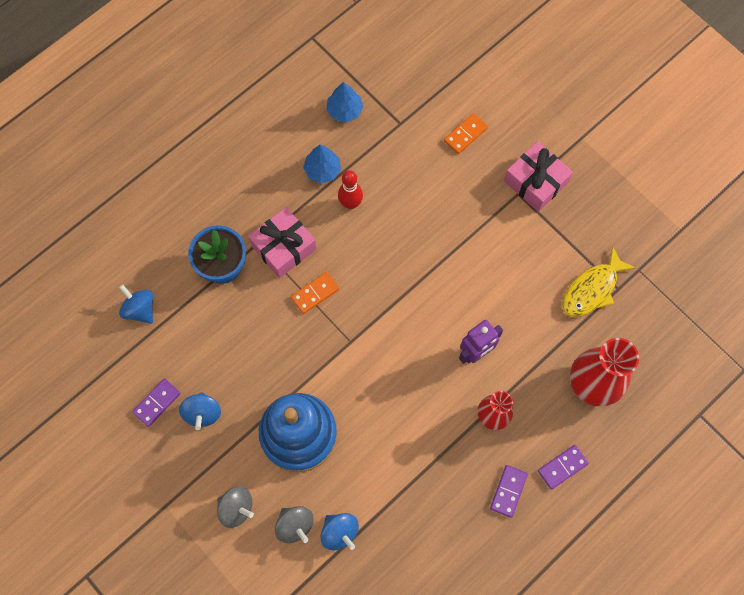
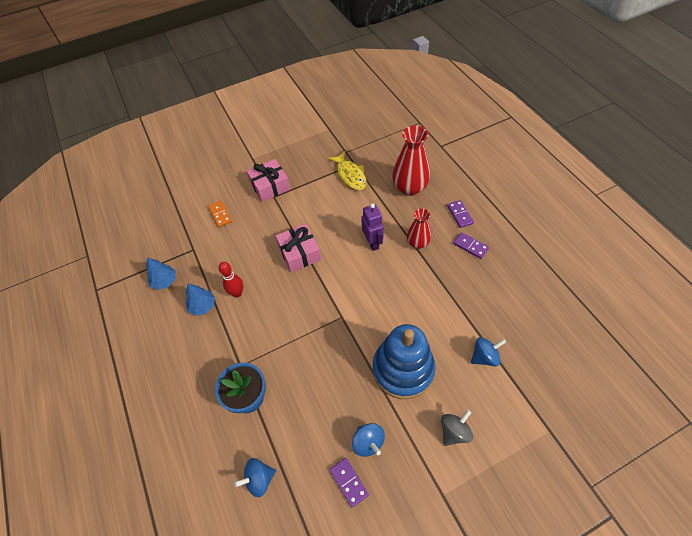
camera: 70 degrees left, 15 degrees down
blue spinning top [179,392,221,430] -> blue spinning top turned 45 degrees clockwise [352,423,385,457]
pink gift [248,207,317,278] -> pink gift moved to [276,224,321,272]
grey spinning top [275,506,314,543] -> none
orange domino [291,272,339,314] -> none

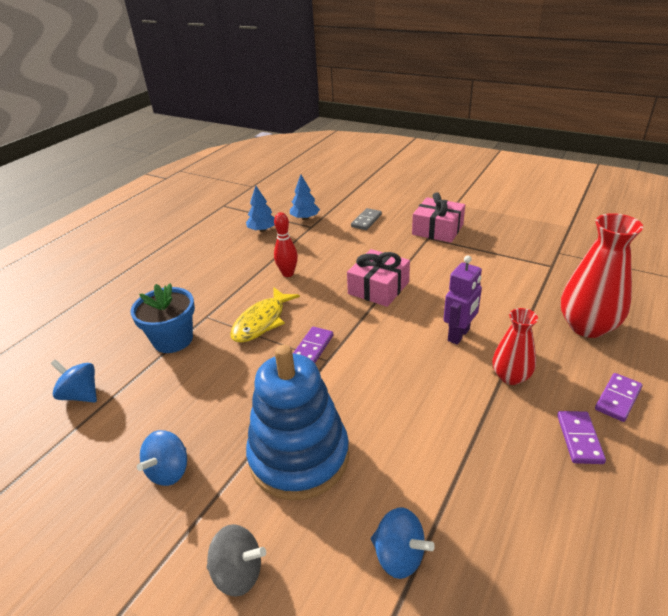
camera: 55 degrees right, 20 degrees down
blue tree [186,283,215,316] -> blue tree moved to [290,175,320,220]
orange domino [208,201,232,227] -> grey domino [351,208,382,230]
yellow fish [328,151,367,190] -> yellow fish moved to [230,288,300,342]
purple domino [329,458,369,507] -> purple domino moved to [293,327,333,363]

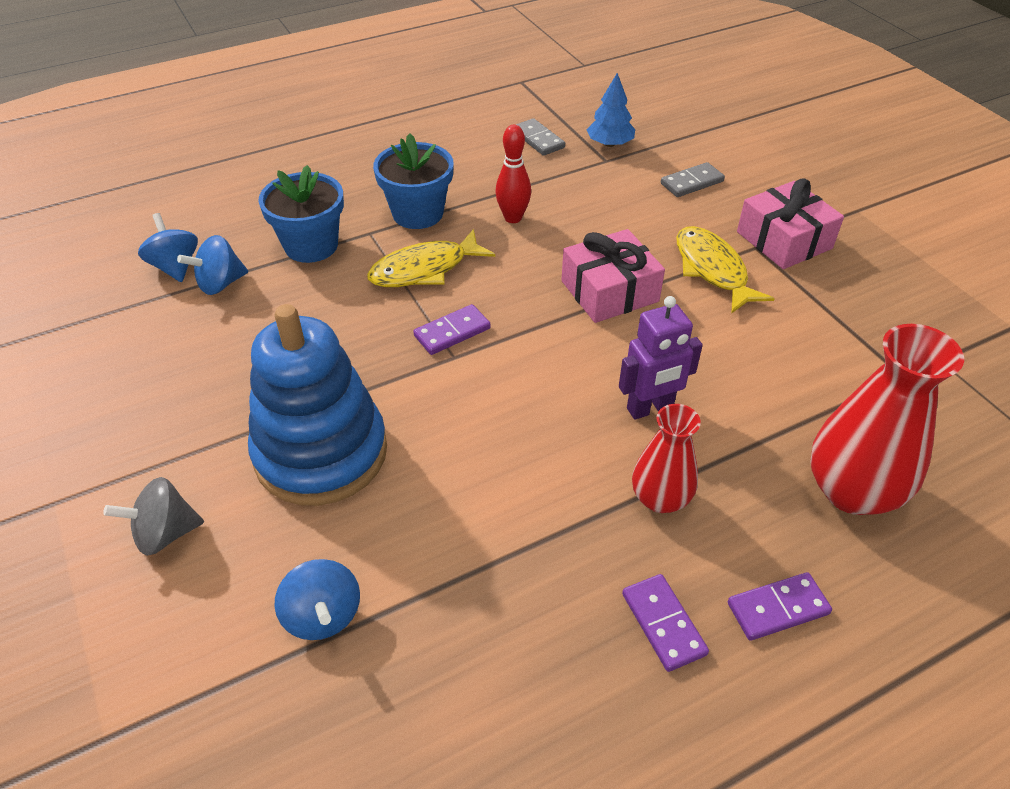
camera: 30 degrees right, 10 degrees up
blue spinning top [137,430,187,486] -> blue spinning top moved to [177,235,248,295]
grey spinning top [207,524,266,597] -> grey spinning top turned 120 degrees clockwise [103,477,204,556]
blue tree [246,185,275,232] -> grey domino [516,118,565,156]
purple domino [557,411,606,464] -> purple domino turned 60 degrees counterclockwise [622,574,709,672]
none -> blue flower pot [373,133,454,229]
none -> yellow fish [676,226,775,313]

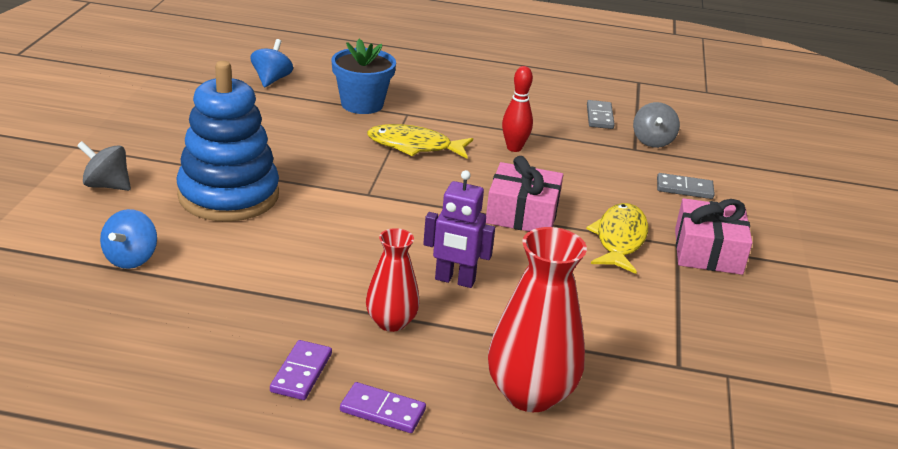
camera: 35 degrees right, 15 degrees down
blue spinning top [177,235,248,295] -> none
blue flower pot [373,133,454,229] -> none
purple domino [413,304,491,355] -> none
blue tree [587,73,635,147] -> grey spinning top [633,102,680,148]

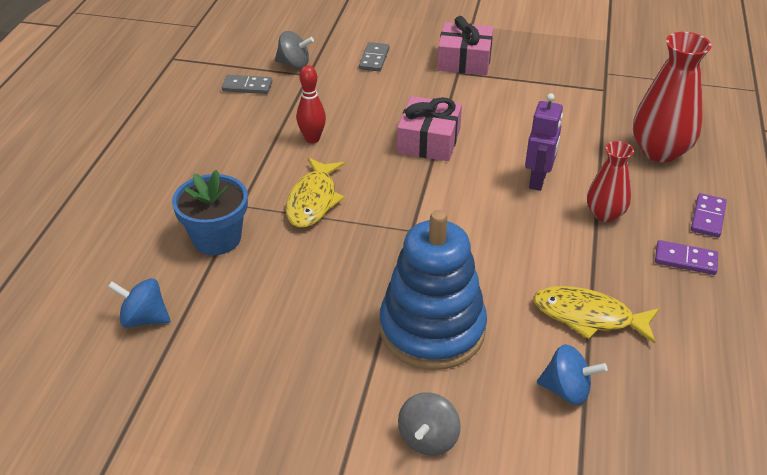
camera: 85 degrees left, 10 degrees up
yellow fish [586,203,648,274] -> yellow fish moved to [533,286,659,344]

